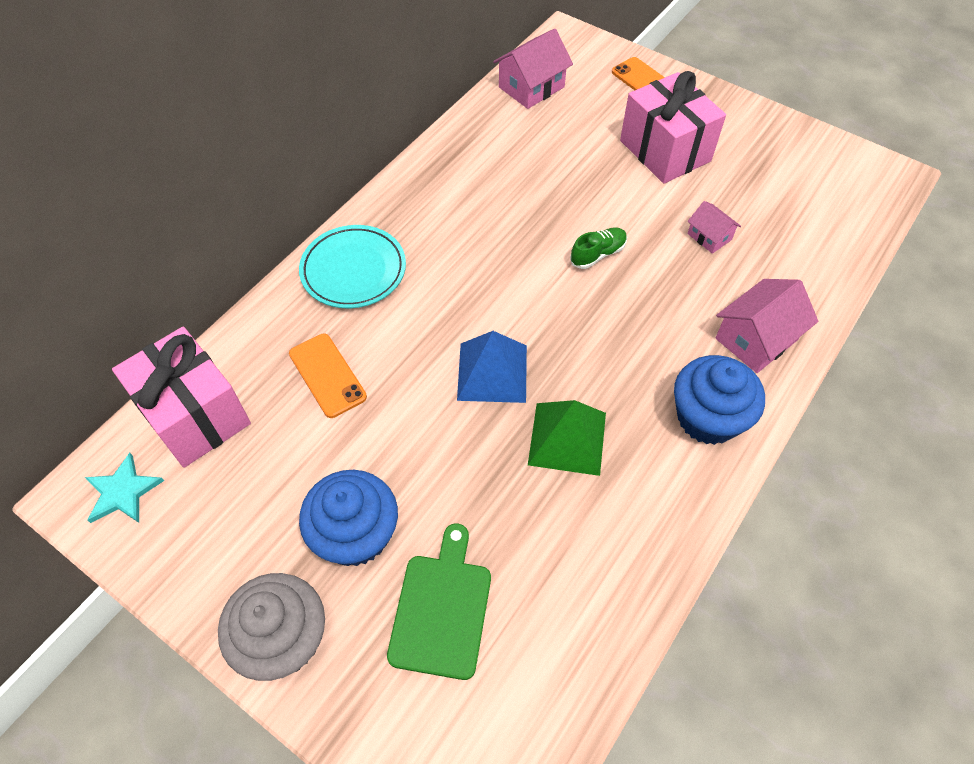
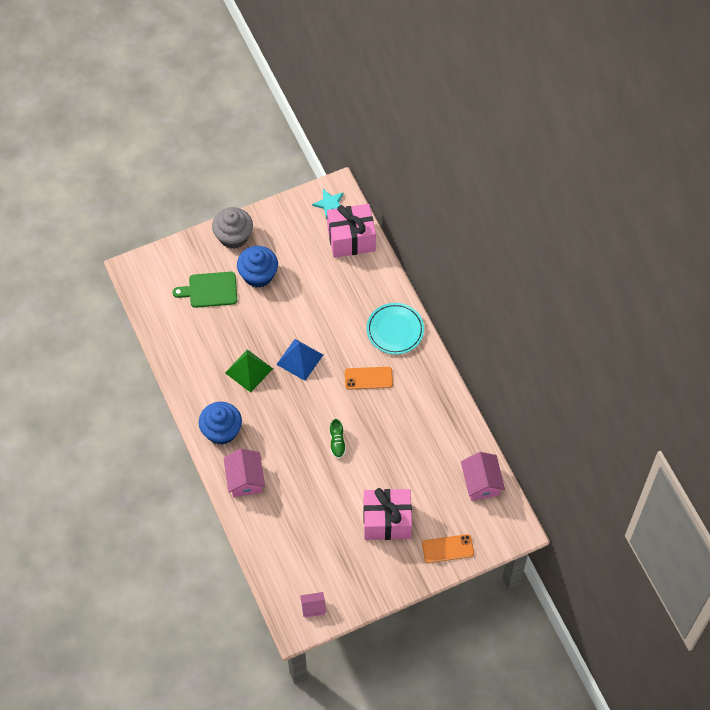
camera: 120 degrees right, 5 degrees up
orange phone [289,334,367,418] -> orange phone moved to [345,367,393,390]
green cutting board [387,524,491,680] -> green cutting board turned 135 degrees clockwise [172,272,237,308]
pink house [687,201,741,254] -> pink house moved to [300,592,326,618]

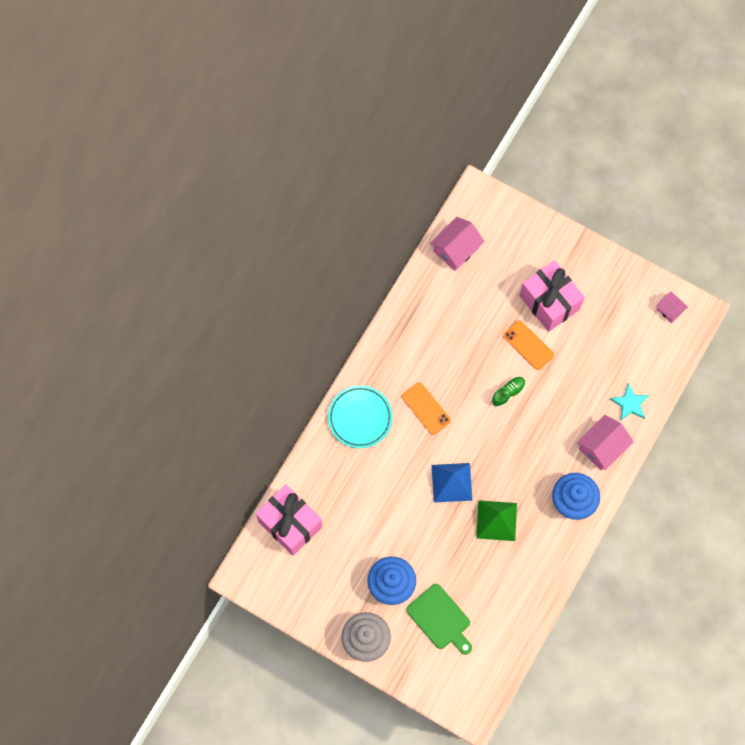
camera: 125 degrees left, 10 degrees up
turquoise star [312,189,344,219] -> turquoise star moved to [610,383,649,421]
orange phone [422,534,474,563] -> orange phone moved to [503,320,554,370]

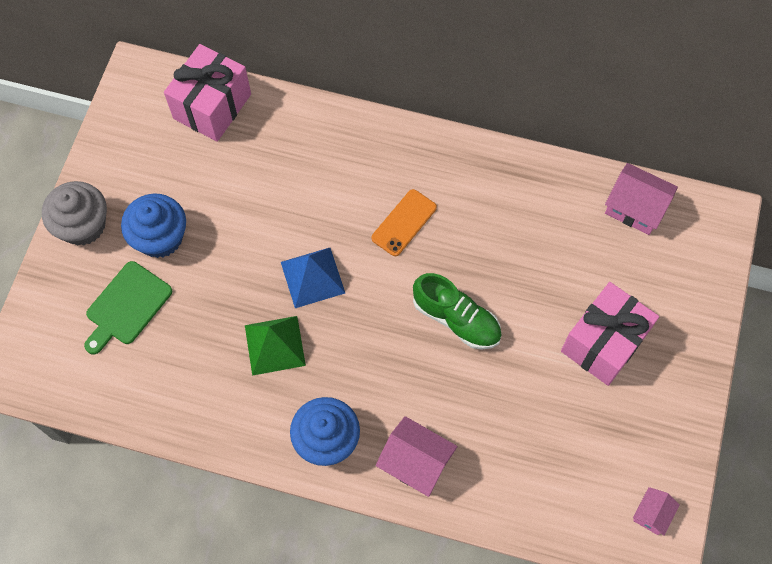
camera: 75 degrees right, 5 degrees down
turquoise plate [328,385,393,448] -> none
green shoe [492,377,526,407] -> green shoe [413,273,502,350], size x1.73
orange phone [503,320,554,370] -> none
turquoise star [610,383,649,421] -> none

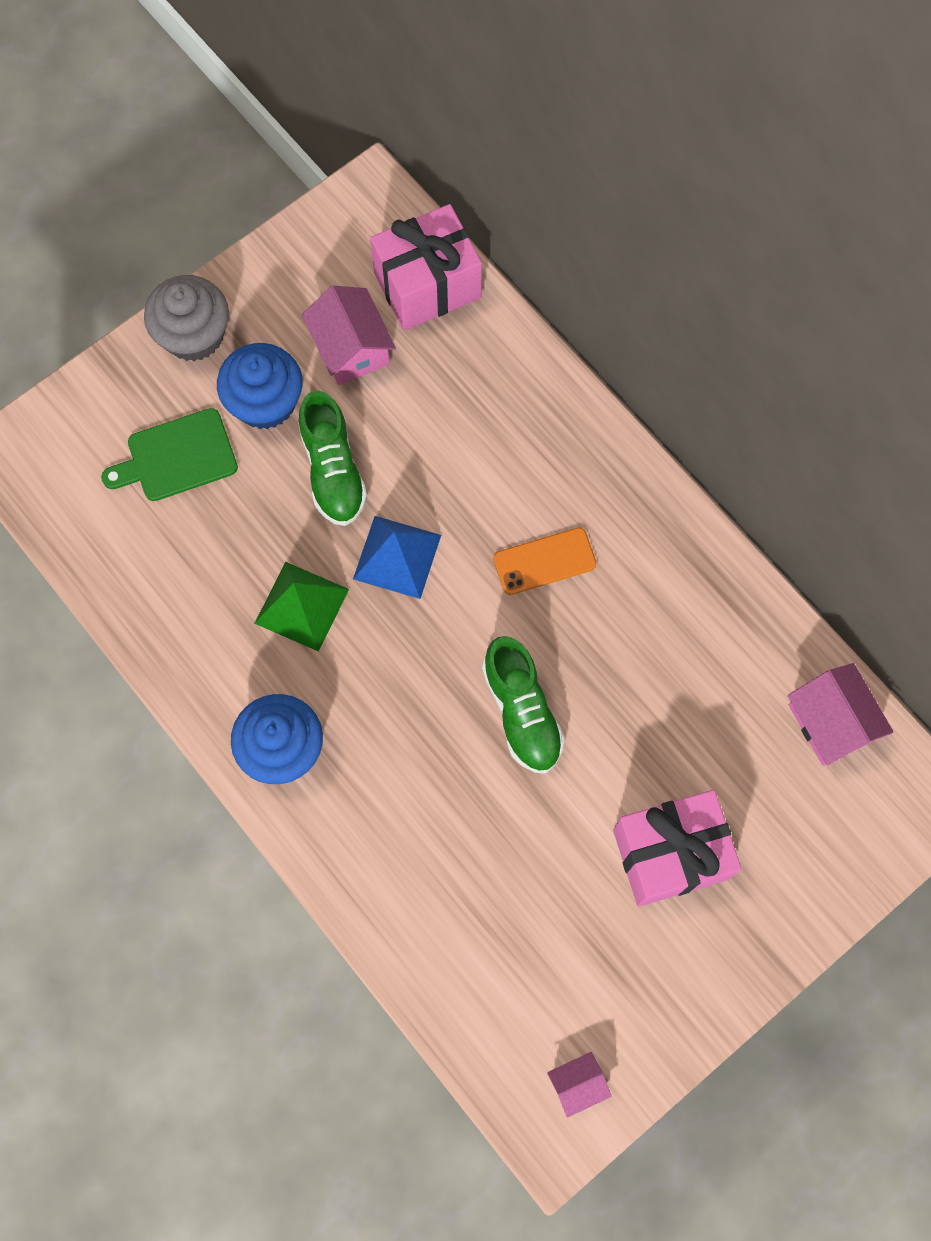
camera: 35 degrees right, 5 degrees up
pink house [376,416,458,497] -> pink house moved to [302,286,396,385]
none -> green shoe [298,391,367,526]

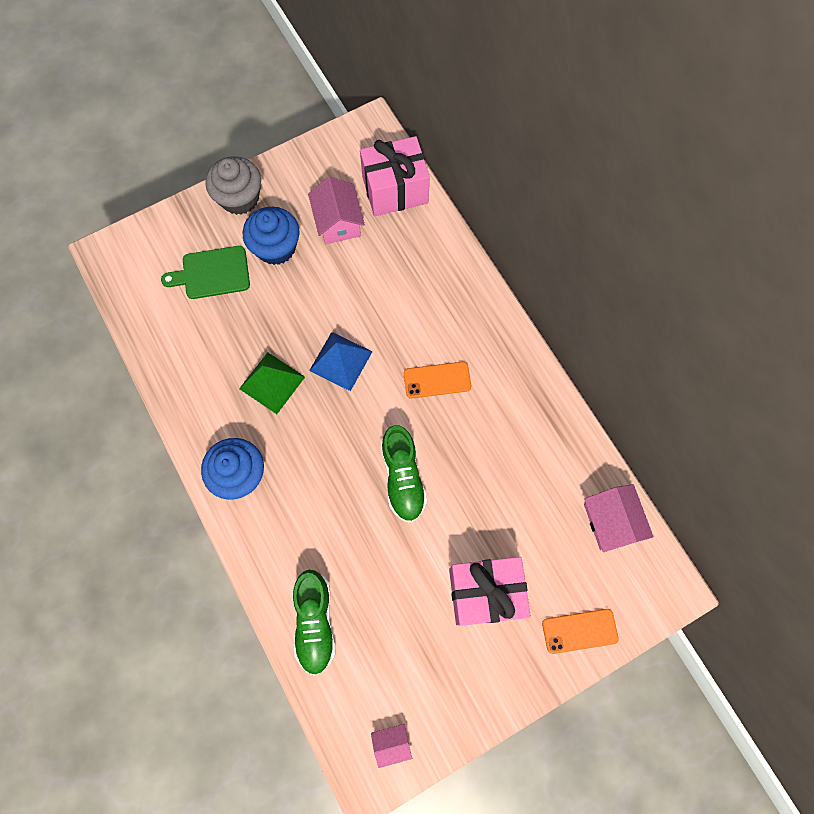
camera: 10 degrees right, 0 degrees up
green shoe [298,391,367,526] -> green shoe moved to [293,570,335,676]
none -> orange phone [542,609,619,654]

